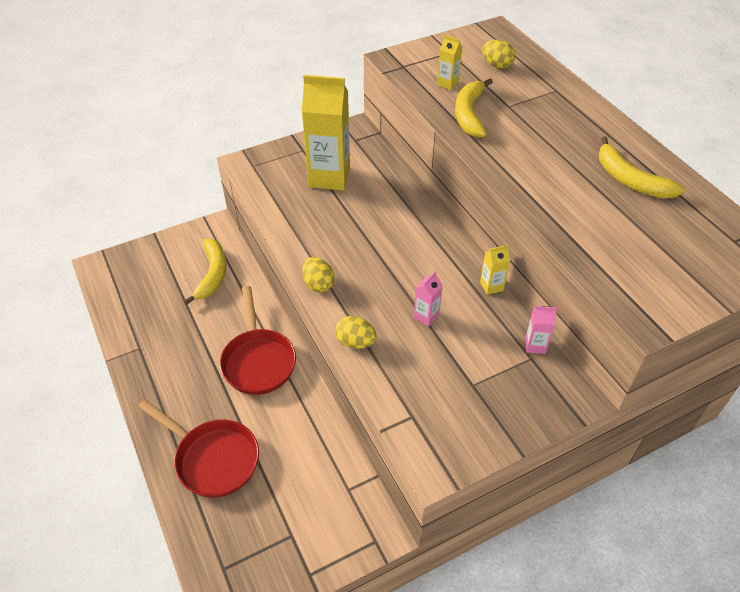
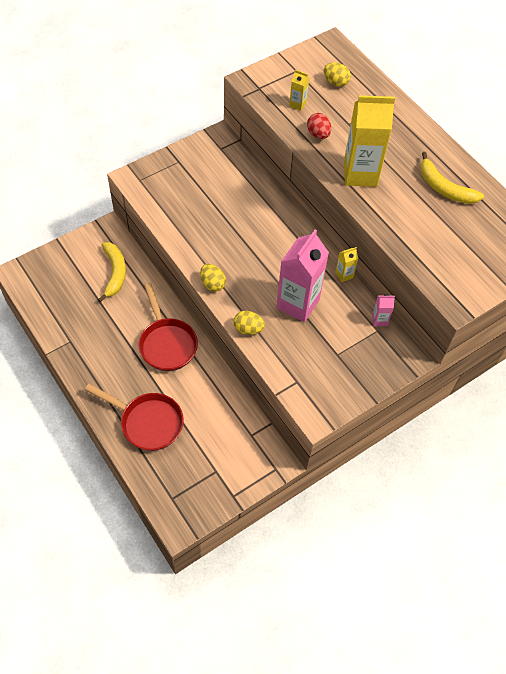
camera: 10 degrees left, 10 degrees up
yellow carton [302,75,350,190] -> yellow carton moved to [344,95,395,187]
pink carton [414,272,443,326] -> pink carton [276,230,329,322], size x2.32
yellow banana [455,79,493,138] -> red egg [307,113,331,139]

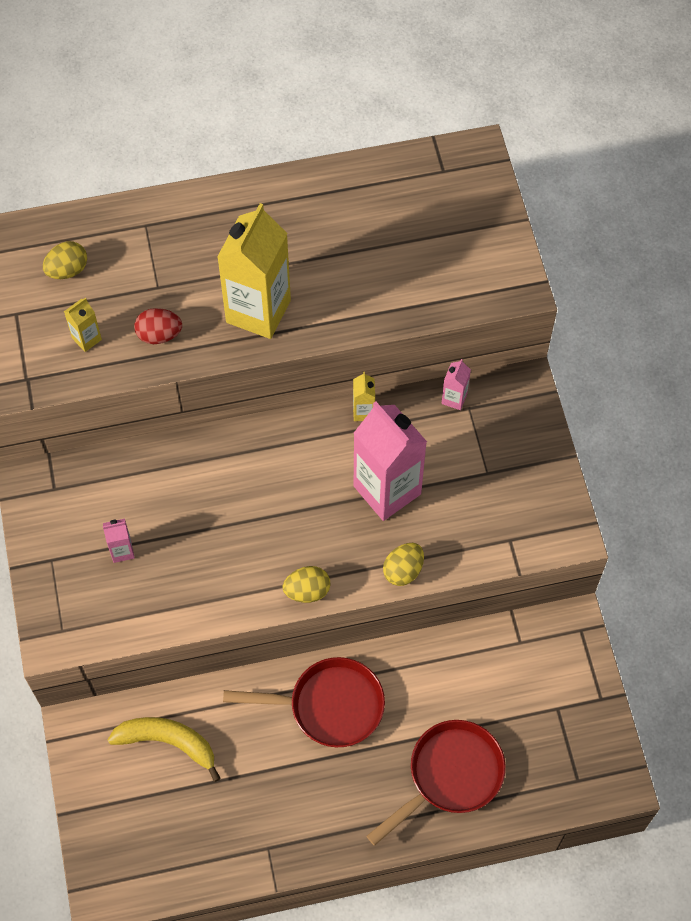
camera: 65 degrees left, 5 degrees up
yellow banana [421,152,484,204] -> none
none -> pink carton [103,519,135,563]

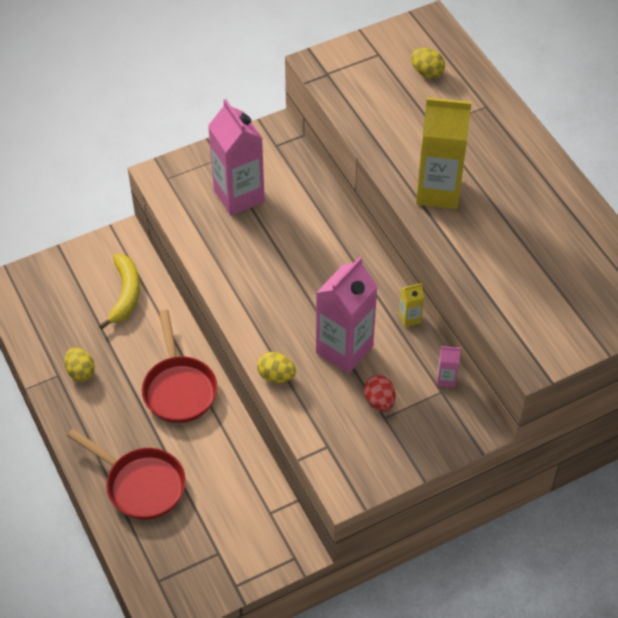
camera: 75 degrees right, 10 degrees down
yellow carton [64,297,102,352] -> none
pink carton [103,519,135,563] -> pink carton [208,99,265,216], size x2.32
red egg [134,308,182,344] -> red egg moved to [364,375,396,412]
yellow egg [283,566,331,603] -> yellow egg moved to [64,347,95,382]

